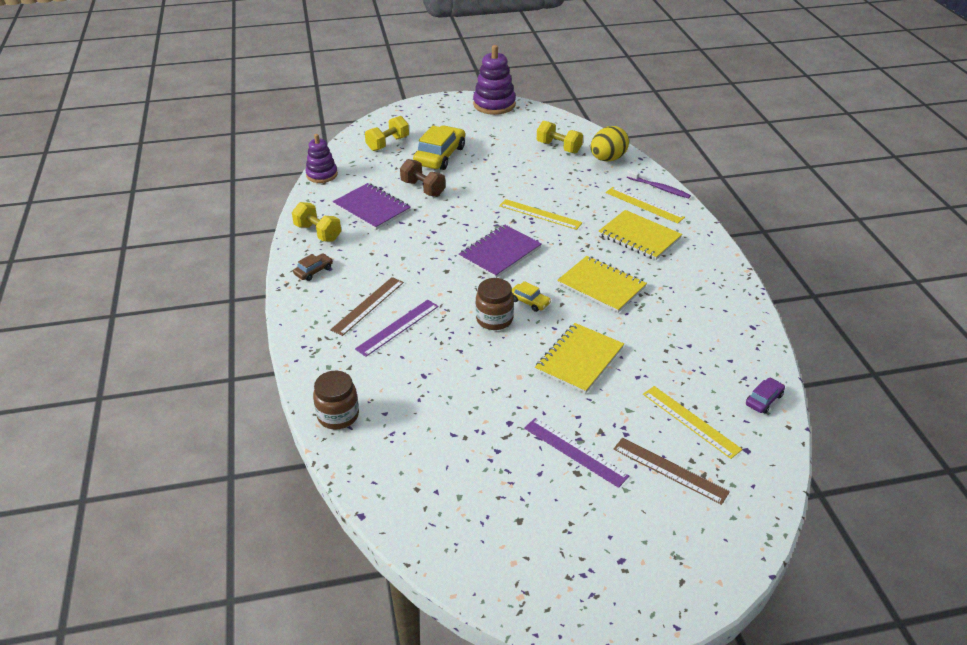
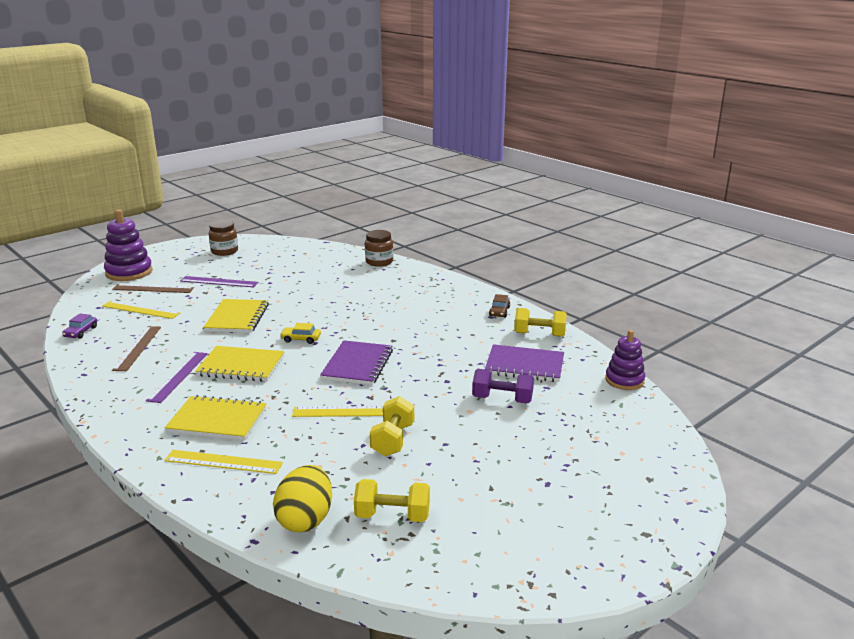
camera: 150 degrees right, 15 degrees down
brown ruler [330,277,404,336] -> brown ruler moved to [112,326,161,371]
purple ruler [355,300,439,357] -> purple ruler moved to [146,352,208,403]
yellow dumbbell [365,116,409,151] -> yellow dumbbell moved to [370,396,414,457]
brown dumbbell [400,159,446,197] -> purple dumbbell [472,369,534,404]
yellow car [413,125,465,170] -> none
purple stacking toy [473,45,516,115] -> purple stacking toy moved to [104,209,153,281]
brown jar [476,278,514,330] -> brown jar moved to [209,220,238,256]
purple toothbrush [627,170,691,199] -> none

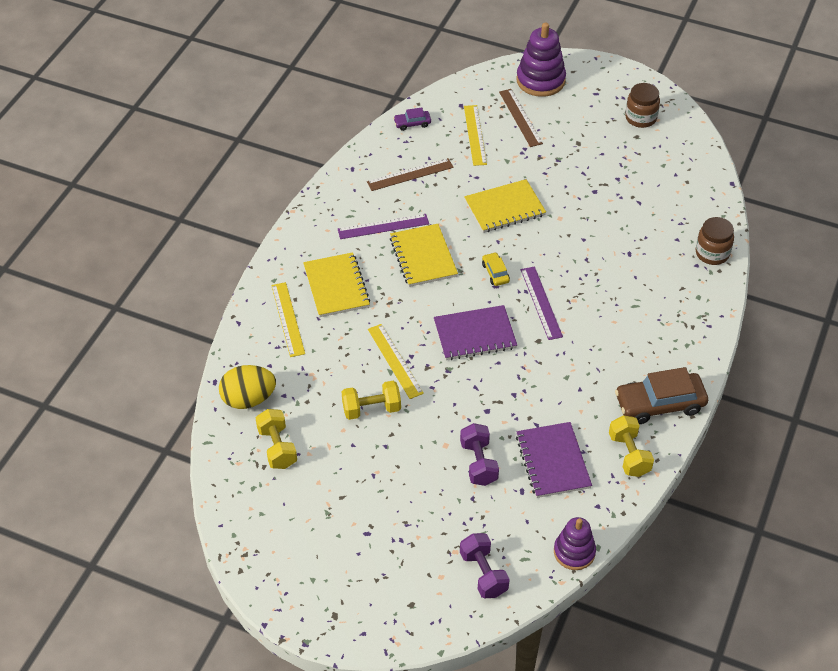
camera: 65 degrees right, 25 degrees up
purple ruler [180,276,259,287] -> purple ruler moved to [521,267,563,340]
brown car [489,294,510,318] -> brown car [615,367,708,424], size x2.06
none -> purple dumbbell [460,533,510,598]

